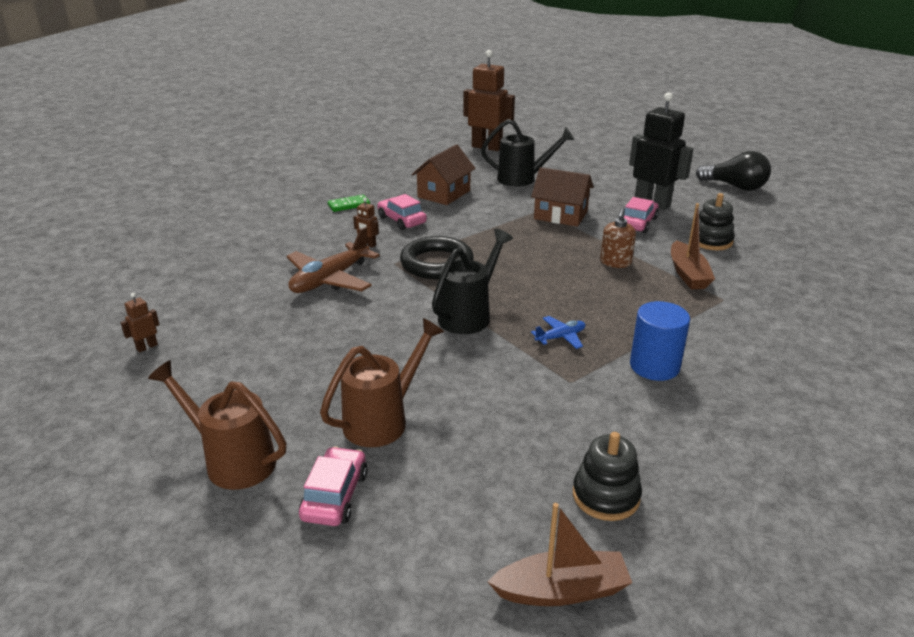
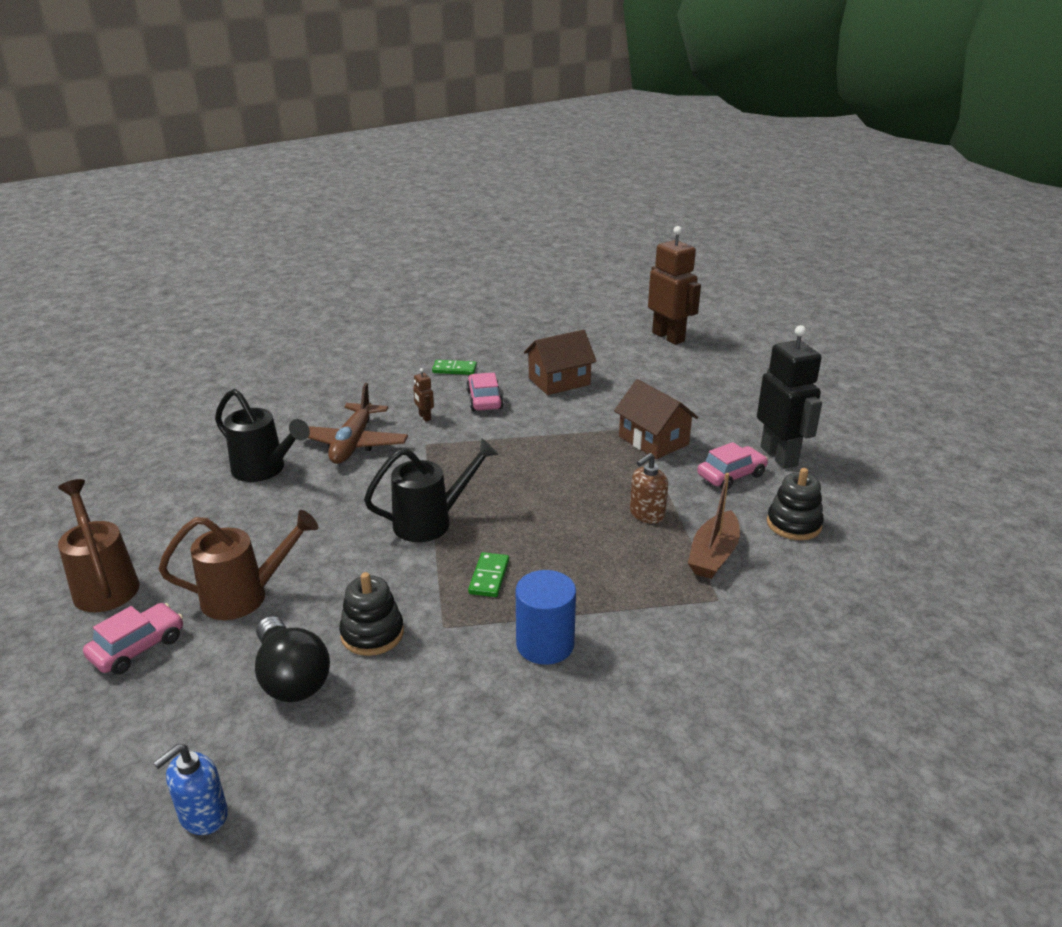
camera: 30 degrees right, 0 degrees up
brown robot [120,293,160,352] -> none
brown plane [287,227,380,293] -> brown plane turned 60 degrees counterclockwise [308,383,408,464]
black ring [400,236,474,279] -> none
black watering can [481,119,574,186] -> black watering can moved to [215,389,310,482]
brown boat [487,503,632,606] -> blue soap dispenser [153,744,228,835]
blue plane [531,316,585,349] -> green domino [468,552,509,597]
black stacking toy [573,432,642,521] -> black stacking toy moved to [339,572,404,656]
black light bulb [696,151,771,191] -> black light bulb moved to [255,616,330,702]

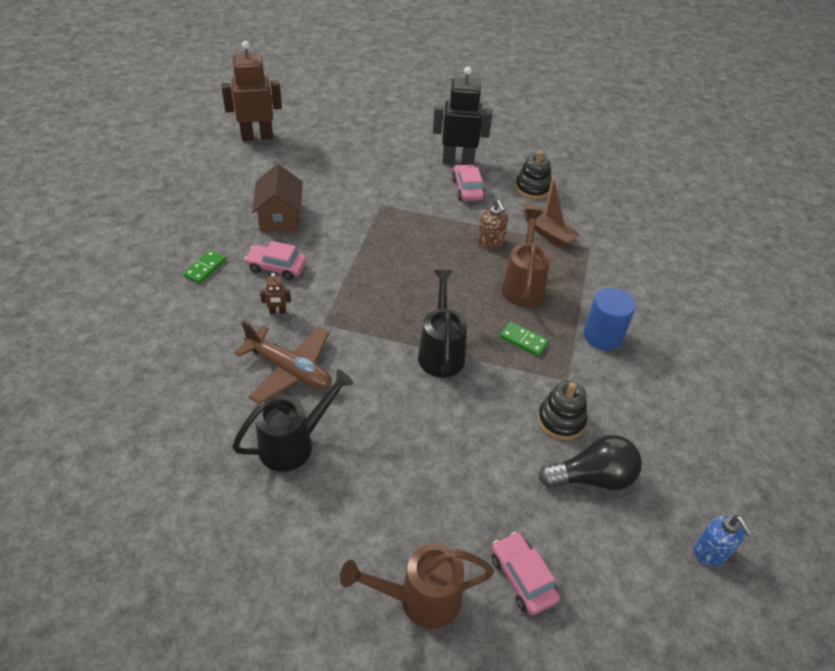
camera: 70 degrees left, 15 degrees up
brown watering can [159,510,318,620] -> brown watering can moved to [501,209,550,307]
brown house [614,379,698,459] -> none

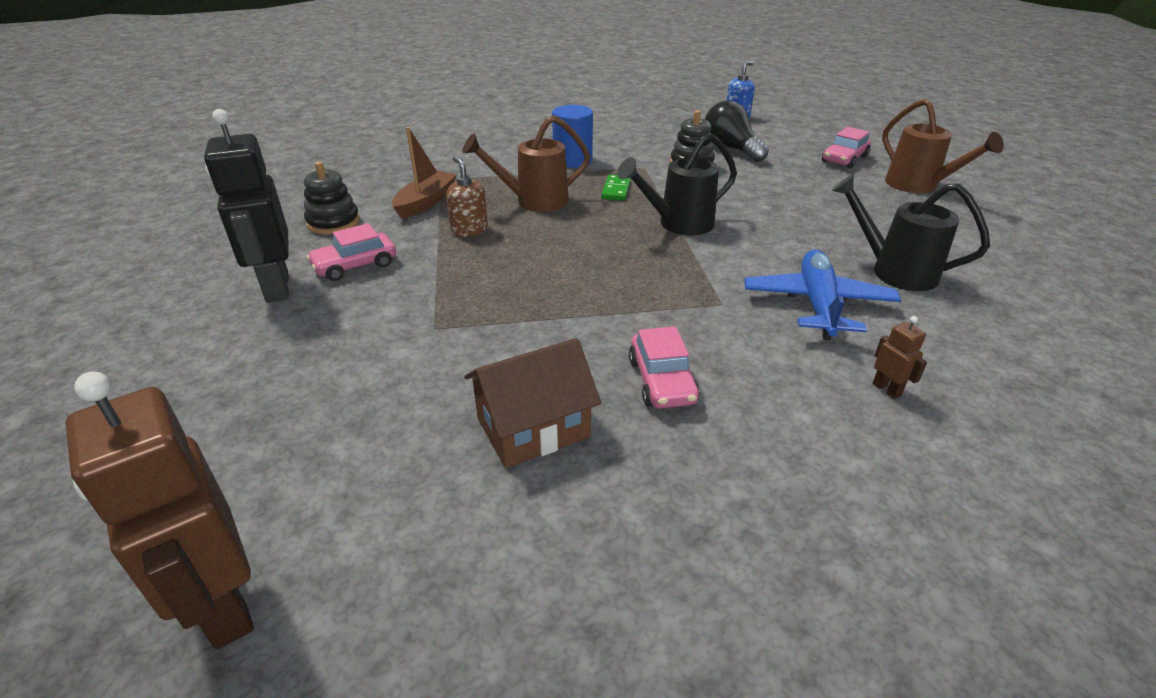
camera: 110 degrees left, 10 degrees down
green domino [183,250,226,284] -> none
brown plane [234,321,332,404] -> blue plane [744,250,901,340]
brown robot [260,273,291,314] -> brown robot moved to [873,316,927,399]
brown soap dispenser [478,200,508,249] -> brown soap dispenser turned 75 degrees counterclockwise [446,156,488,237]

